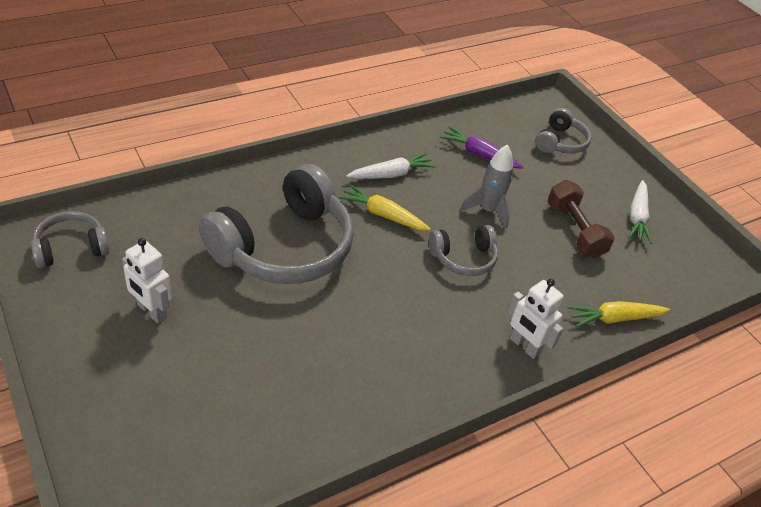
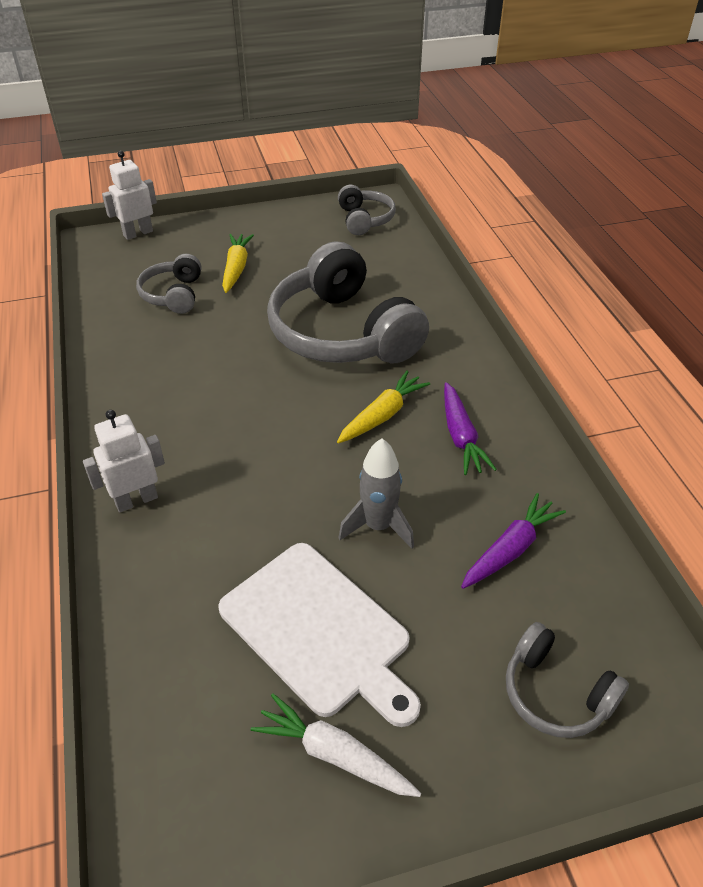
camera: 110 degrees right, 0 degrees up
white robot [122,238,172,323] -> white robot moved to [102,151,157,240]
white carrot [346,152,436,179] -> purple carrot [444,382,497,475]
grey headphones [429,225,498,276] -> grey headphones moved to [136,254,201,314]
brown dumbbell [548,180,615,258] -> white cutting board [218,543,421,727]
yellow carrot [568,301,670,327] -> yellow carrot moved to [222,234,254,293]

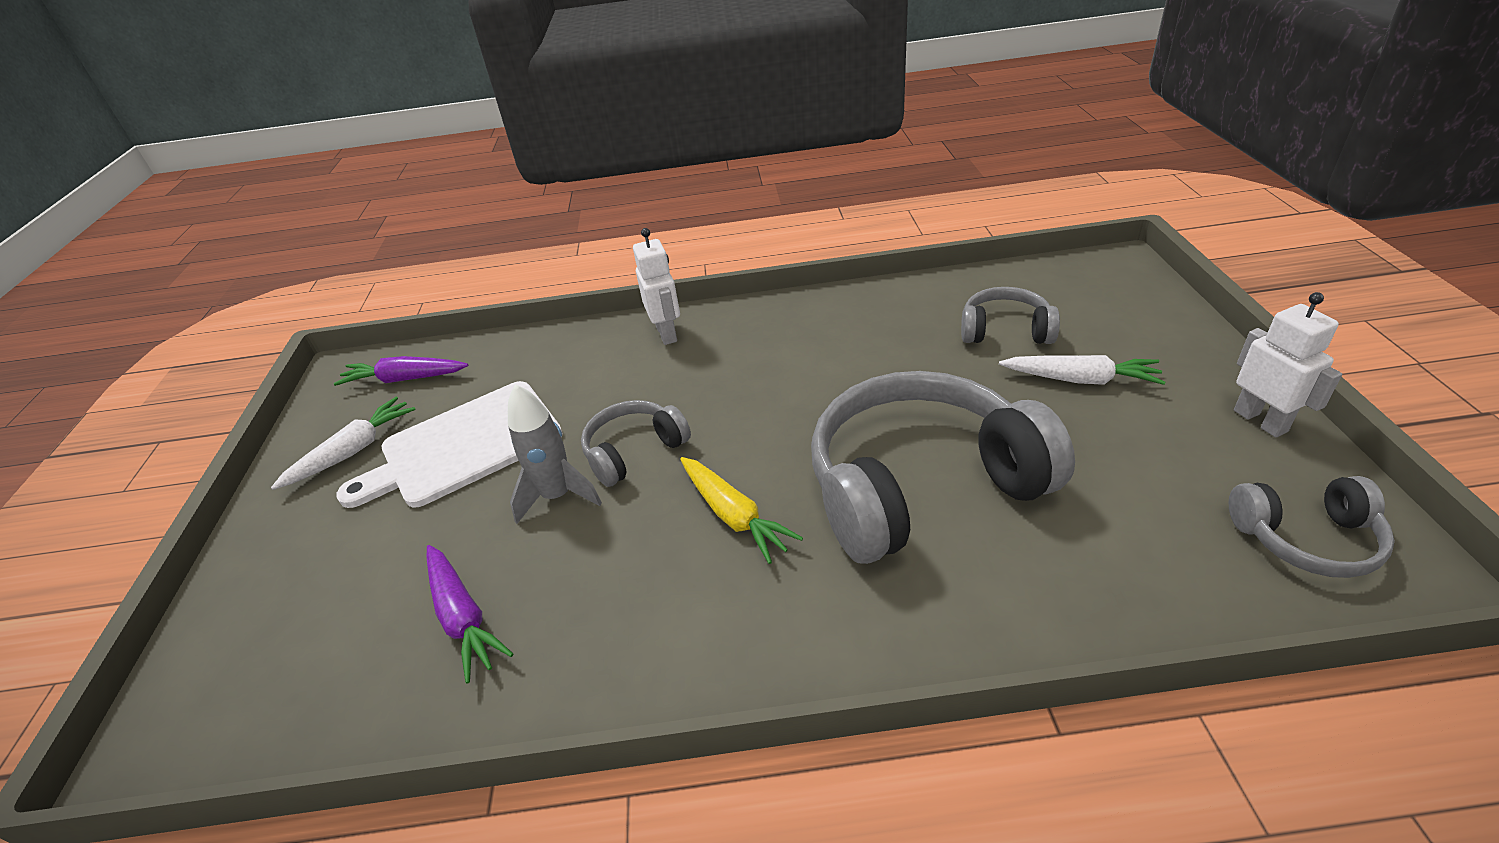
camera: 105 degrees right, 5 degrees down
white robot [102,151,157,240] -> white robot moved to [1234,292,1342,437]
yellow carrot [222,234,254,293] -> white carrot [999,355,1165,385]
purple carrot [444,382,497,475] -> purple carrot moved to [334,356,468,386]
grey headphones [506,622,629,738] -> grey headphones moved to [581,400,691,487]

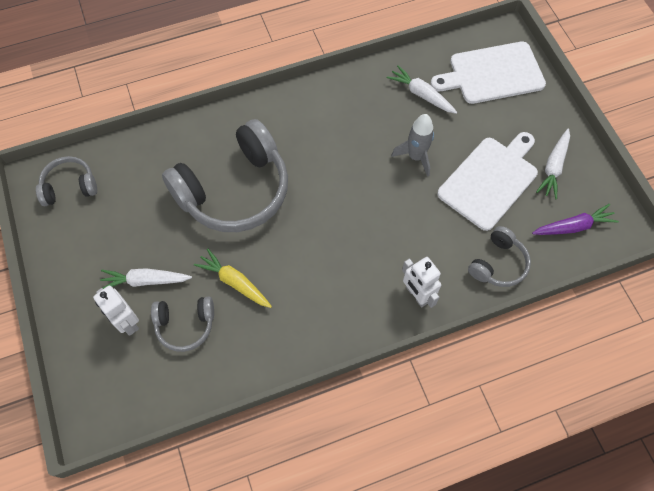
camera: 160 degrees right, 25 degrees up
purple carrot [427,545,513,684] -> white carrot [387,65,457,114]
grey headphones [581,400,691,487] -> grey headphones moved to [468,226,531,287]
yellow carrot [680,457,803,564] -> yellow carrot moved to [194,249,272,308]
white robot [1234,292,1342,437] -> white robot moved to [93,286,139,336]
none -> white cutting board [431,42,546,104]

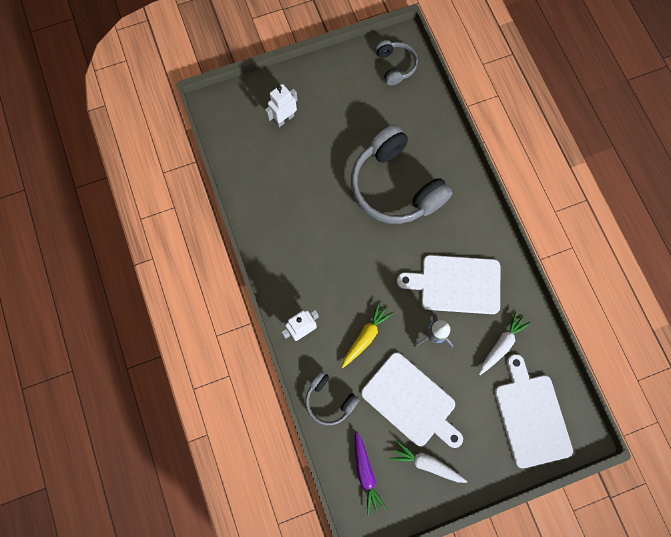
camera: 90 degrees right, 10 degrees up
white carrot [100,268,192,289] -> none
grey headphones [151,296,214,352] -> none
yellow carrot [194,249,272,308] -> yellow carrot moved to [342,303,393,368]
none -> white cutting board [397,255,500,314]

